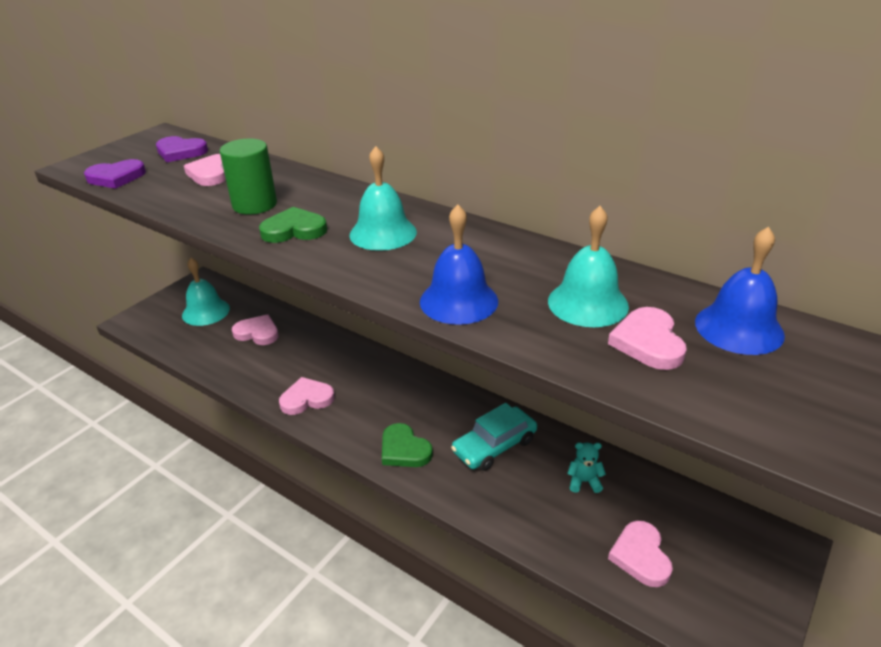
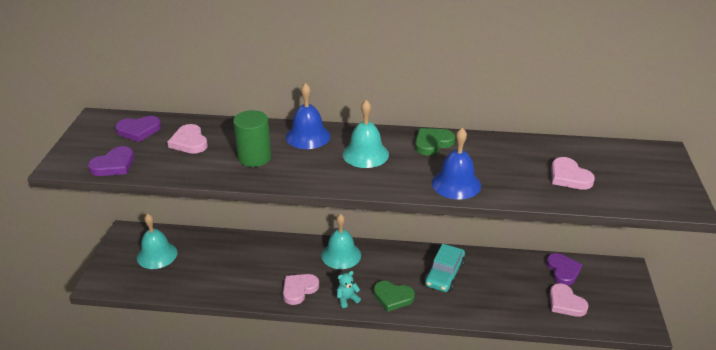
camera: 30 degrees left, 0 degrees up
pink heart [232,314,279,345] -> none
green heart [259,207,327,243] -> green heart moved to [415,128,455,155]
turquoise bell [548,206,629,327] -> turquoise bell moved to [321,214,361,269]
turquoise teddy bear [567,442,606,493] -> turquoise teddy bear moved to [337,271,361,308]
blue bell [695,226,785,355] -> blue bell moved to [286,83,331,149]
none -> purple heart [546,253,583,286]

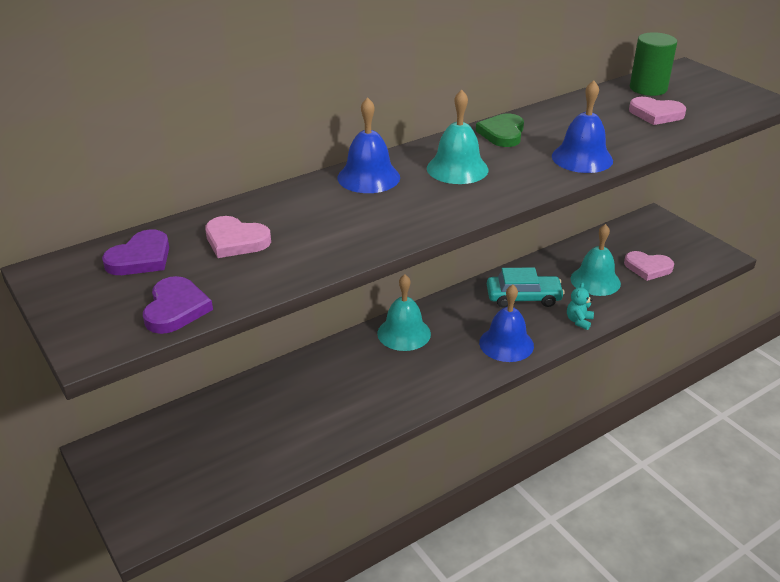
camera: 40 degrees left, 0 degrees up
turquoise bell [137,214,178,269] -> turquoise bell moved to [571,224,621,296]
green cylinder [233,110,271,167] -> green cylinder moved to [630,32,677,96]
pink heart [283,274,319,305] -> none
turquoise teddy bear [337,271,361,308] -> turquoise teddy bear moved to [567,282,594,330]
green heart [374,281,415,312] -> blue bell [479,284,534,362]
turquoise car [425,244,465,292] -> turquoise car turned 75 degrees counterclockwise [487,267,565,308]
purple heart [546,253,583,286] -> none

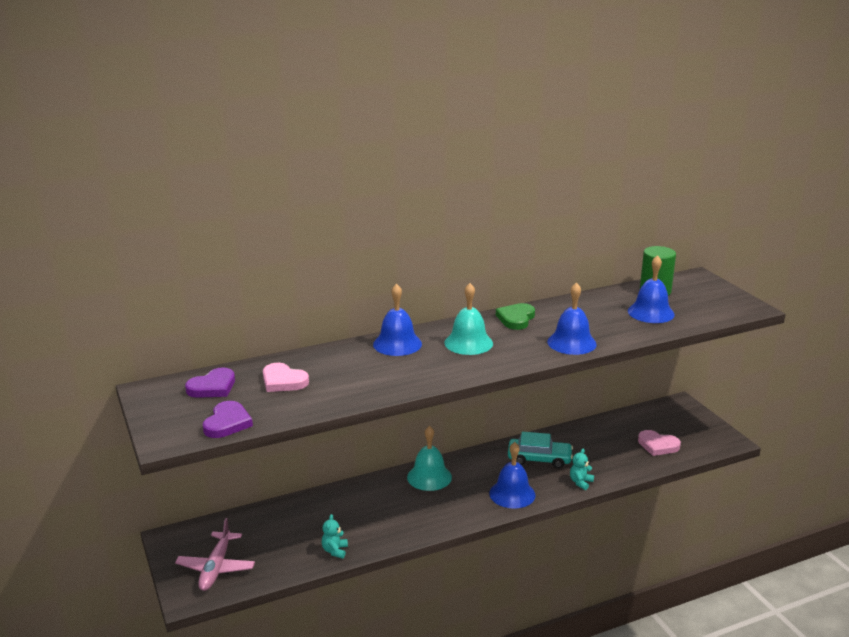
camera: 10 degrees right, 10 degrees down
turquoise bell [571,224,621,296] -> none
pink heart [629,97,686,125] -> blue bell [628,255,675,323]
none -> pink plane [175,518,255,591]
none -> turquoise teddy bear [322,514,348,559]

